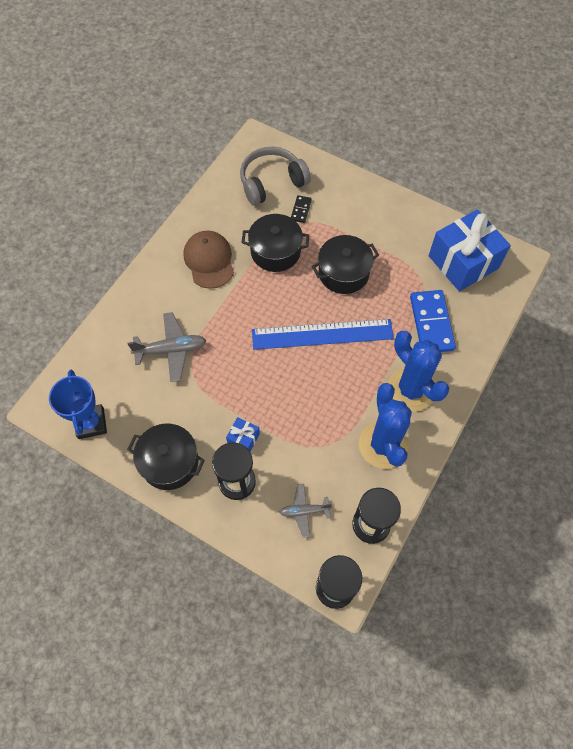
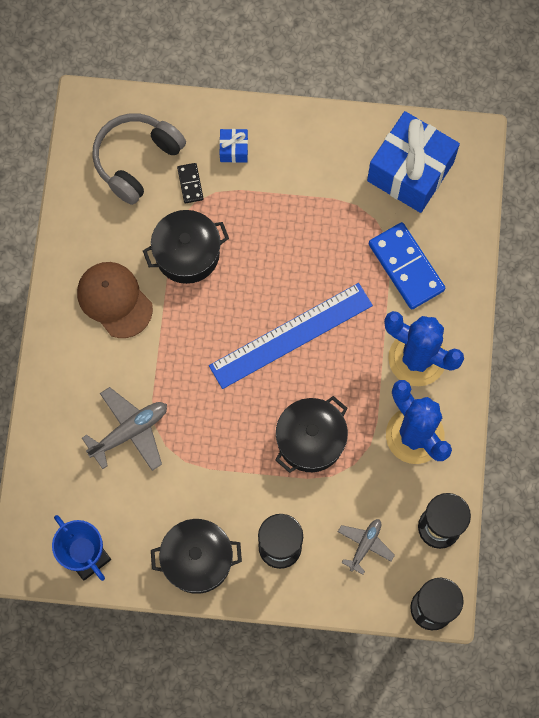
camera: 25 degrees left, 10 degrees up
blue gift [226,417,260,452] -> blue gift moved to [219,129,248,163]
grey plane [279,484,332,538] -> grey plane turned 150 degrees clockwise [338,519,395,575]
black pot [312,235,379,294] -> black pot moved to [275,396,348,473]

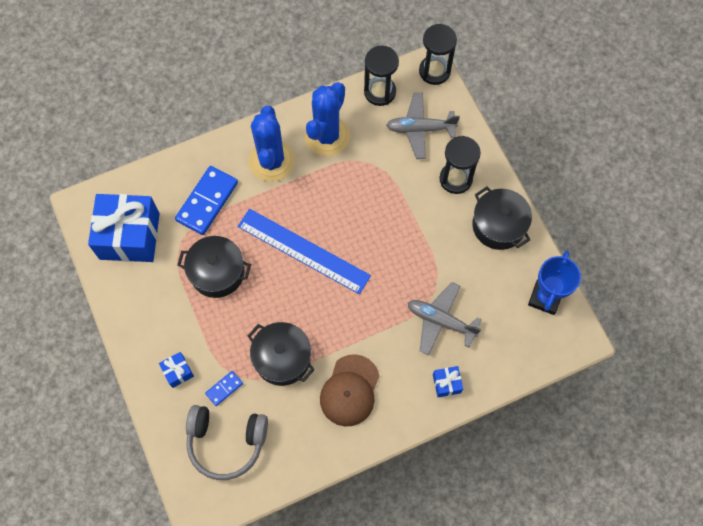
camera: 120 degrees left, 5 degrees down
black domino [177,163,204,203] -> blue domino [205,371,243,406]
black pot [275,396,348,473] -> black pot moved to [177,236,251,298]
grey plane [338,519,395,575] -> grey plane [386,93,460,159], size x1.59
none -> blue gift [433,366,463,397]

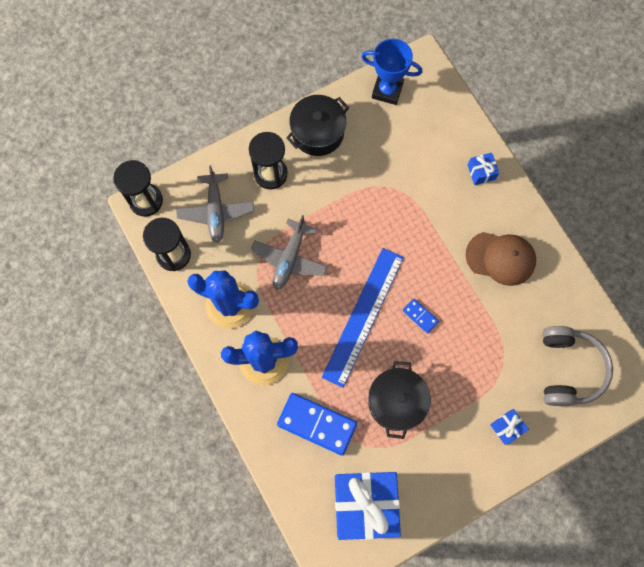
camera: 95 degrees left, 5 degrees up
blue domino [205,371,243,406] -> blue domino moved to [403,299,439,333]
black pot [248,322,315,386] -> none
grey plane [408,282,482,355] -> grey plane moved to [251,215,328,290]

